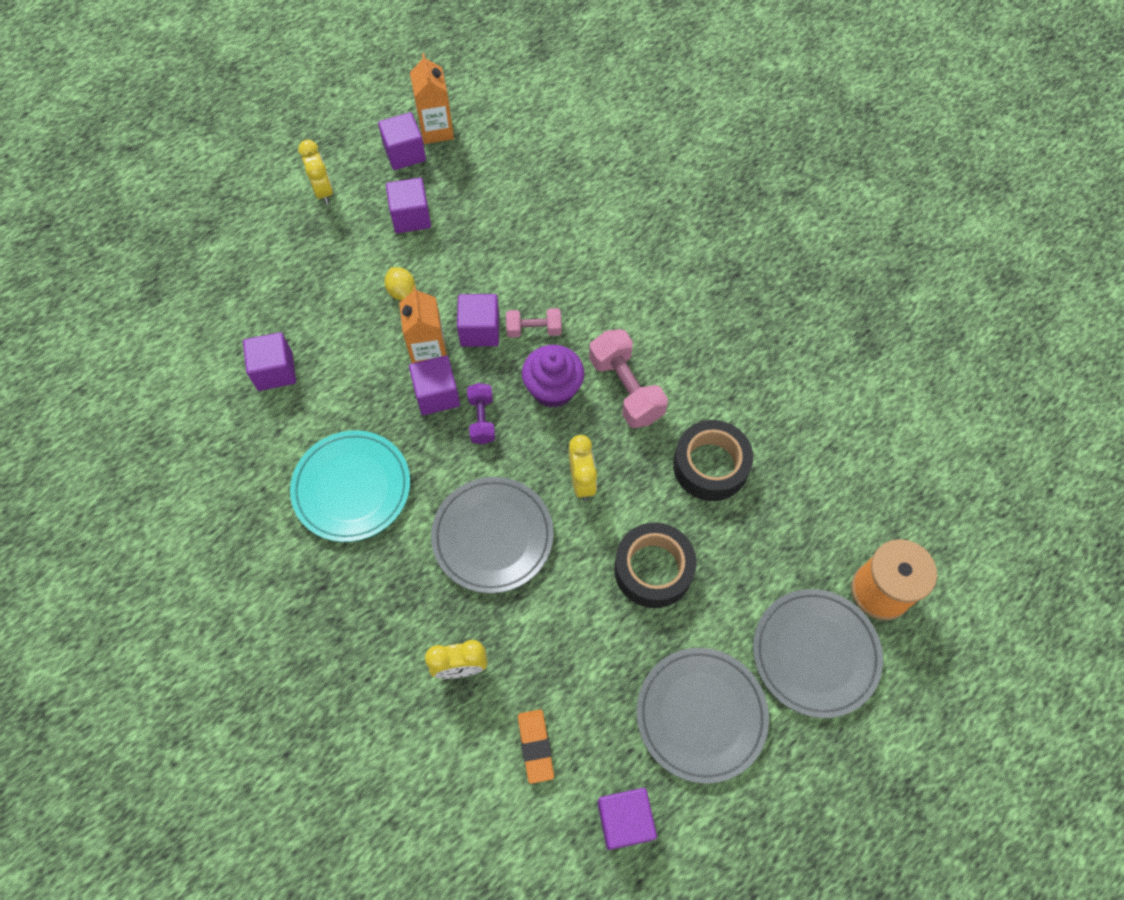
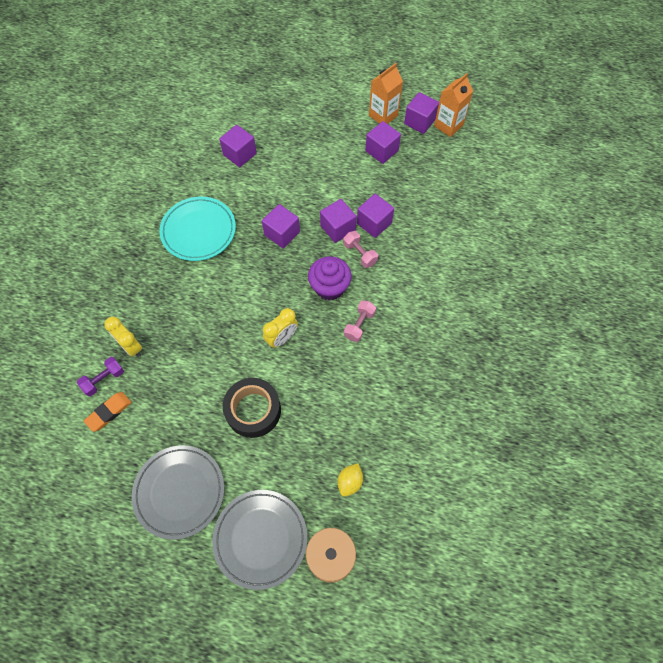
camera: 55 degrees right, 0 degrees up
yellow clock [298,139,333,205] -> none
yellow lemon [384,267,415,301] -> yellow lemon moved to [337,463,363,497]
orange carton [399,286,447,363] -> orange carton moved to [369,63,403,124]
grey plate [431,477,553,593] -> none
purple dumbbell [467,383,495,444] -> purple dumbbell moved to [77,357,124,396]
pink dumbbell [589,329,668,428] -> pink dumbbell [344,300,376,342], size x0.59
purple cube [597,788,657,850] -> purple cube moved to [357,194,394,238]
black tape [673,420,753,501] -> none

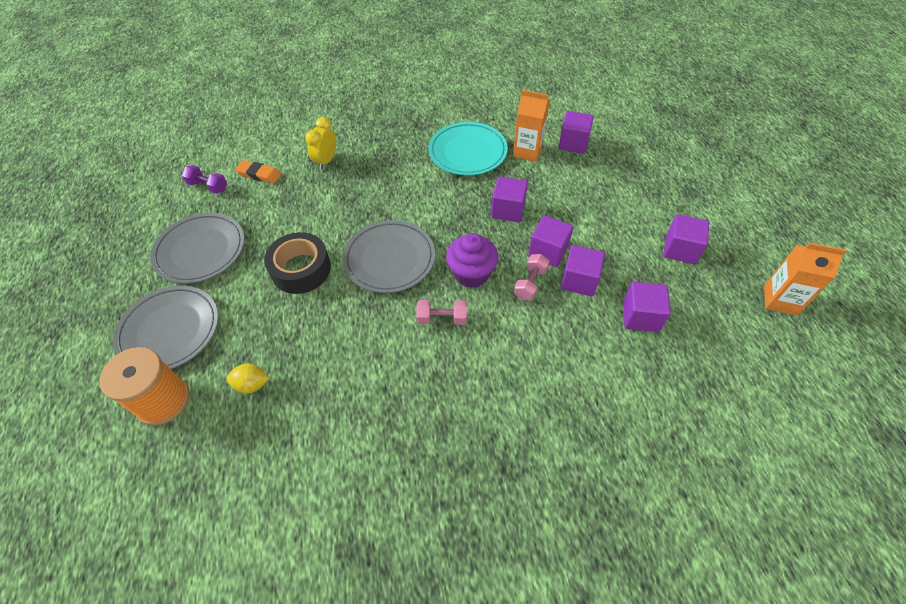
camera: 65 degrees right, 10 degrees down
purple dumbbell [77,357,124,396] -> purple dumbbell moved to [182,165,227,194]
yellow clock [263,308,298,348] -> grey plate [343,220,435,293]
orange carton [369,63,403,124] -> orange carton moved to [513,90,549,162]
purple cube [404,92,439,134] -> purple cube moved to [623,282,671,332]

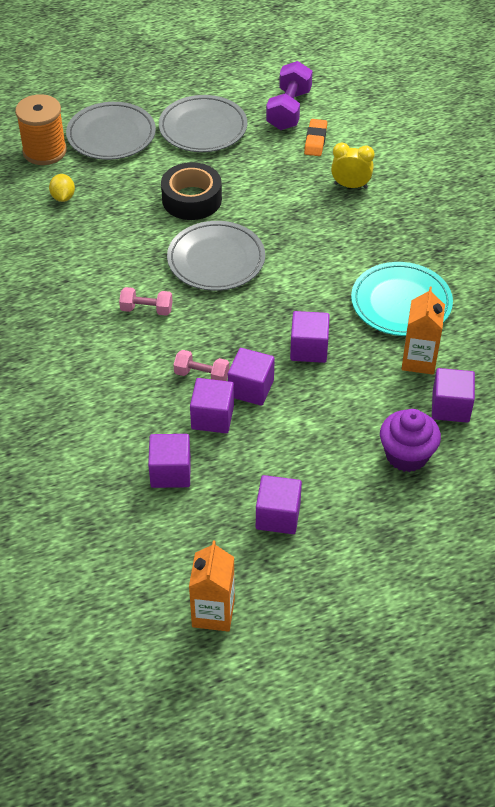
camera: 80 degrees right, 5 degrees down
purple dumbbell [182,165,227,194] -> purple dumbbell [266,61,313,130], size x1.69
pink dumbbell [416,300,467,325] -> pink dumbbell turned 75 degrees counterclockwise [119,287,172,316]
purple cupcake [446,233,498,288] -> purple cupcake moved to [380,409,441,472]

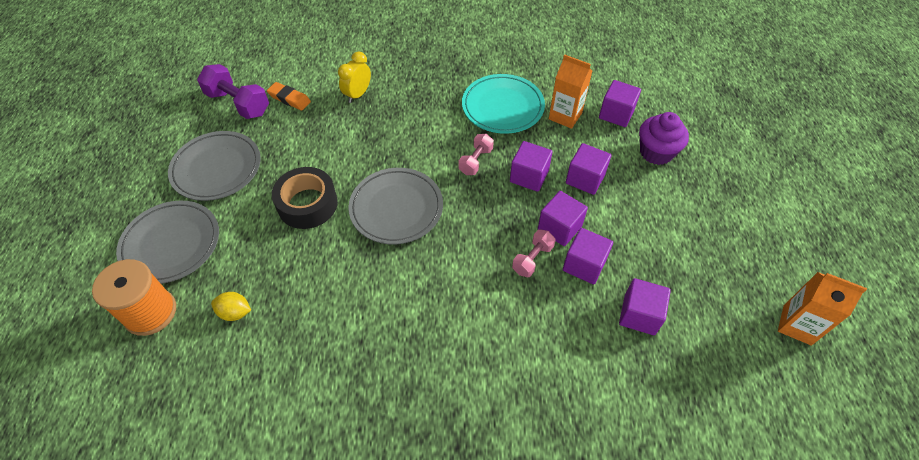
camera: 70 degrees left, 5 degrees up
pink dumbbell [119,287,172,316] -> pink dumbbell moved to [459,134,494,175]
purple cube [256,475,302,534] -> purple cube moved to [566,143,611,195]

